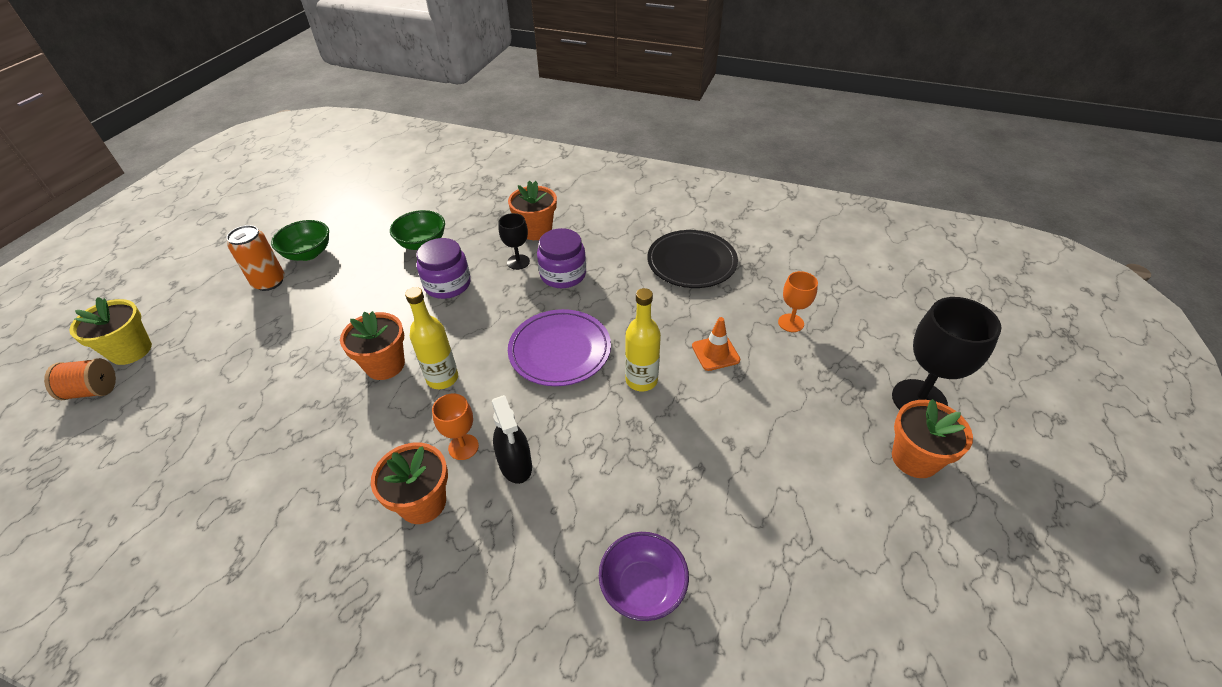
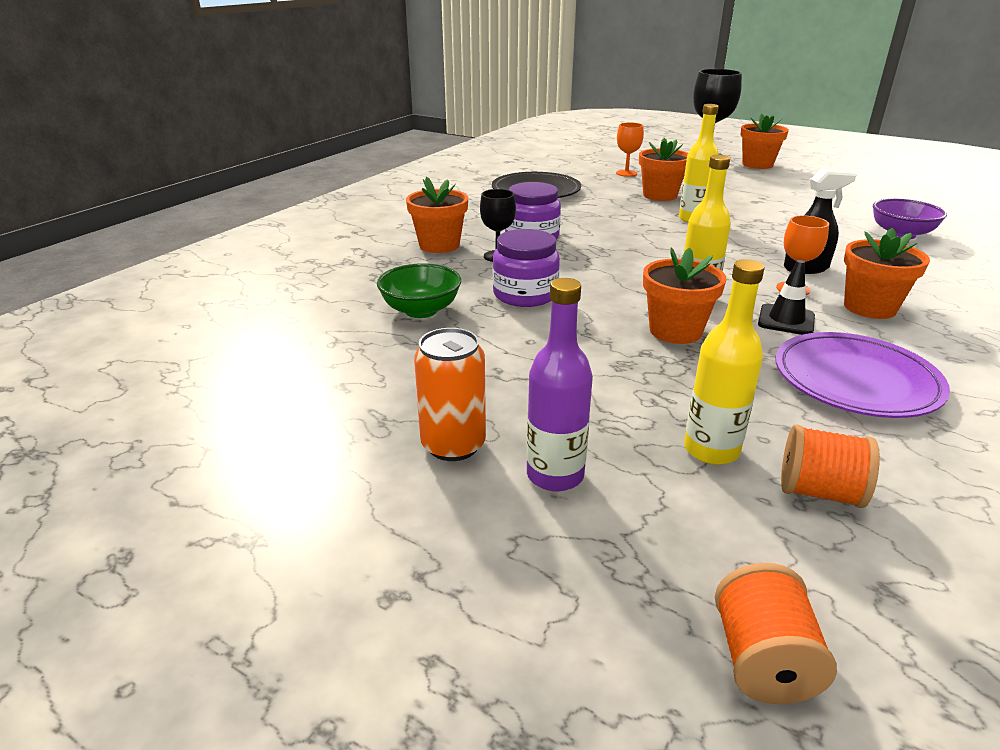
camera: 80 degrees left, 15 degrees down
yellow flower pot [69,297,152,365] -> none
green bowl [271,220,329,261] -> none
purple plate [508,309,611,386] -> purple plate moved to [775,332,950,418]
orange traffic cone [692,317,740,371] -> orange flower pot [639,138,688,201]
none -> purple bottle [527,278,593,491]
none -> yellow bottle [684,259,765,465]
none -> black traffic cone [758,260,815,335]
none -> orange spool [781,424,880,508]

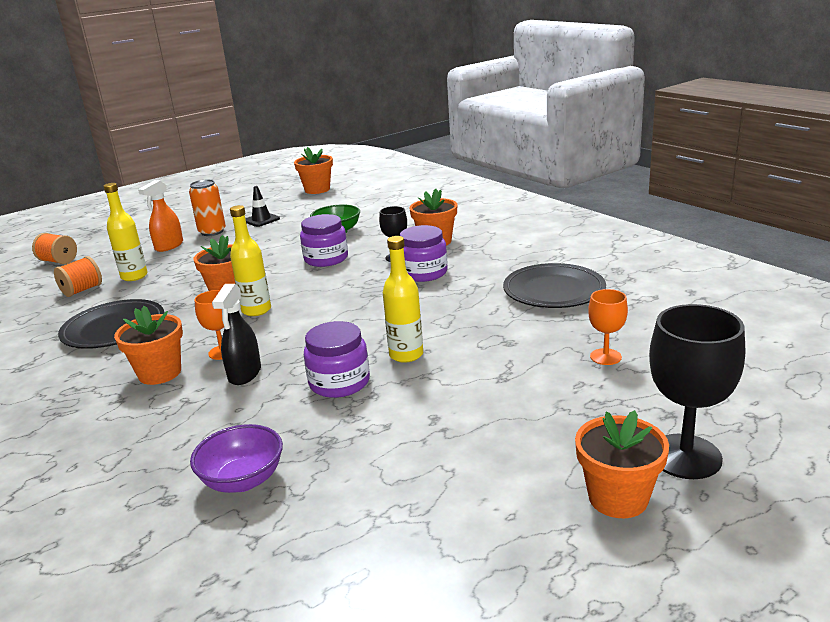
camera: 115 degrees right, 5 degrees down
purple bottle [527,278,593,491] -> orange spray bottle [138,180,183,252]
orange flower pot [639,138,688,201] -> orange flower pot moved to [294,147,333,194]
black traffic cone [758,260,815,335] -> black traffic cone moved to [245,186,280,227]
purple plate [775,332,950,418] -> black plate [58,299,164,349]
none -> purple jar [304,321,370,398]

